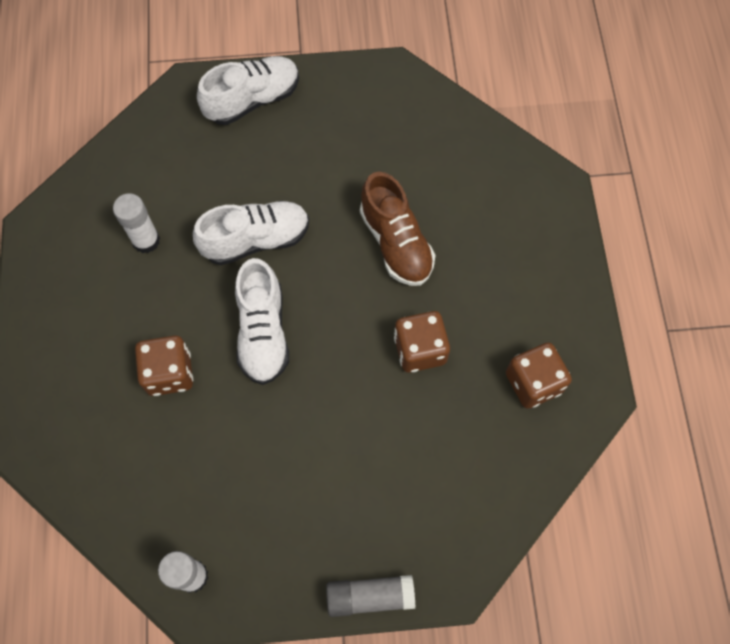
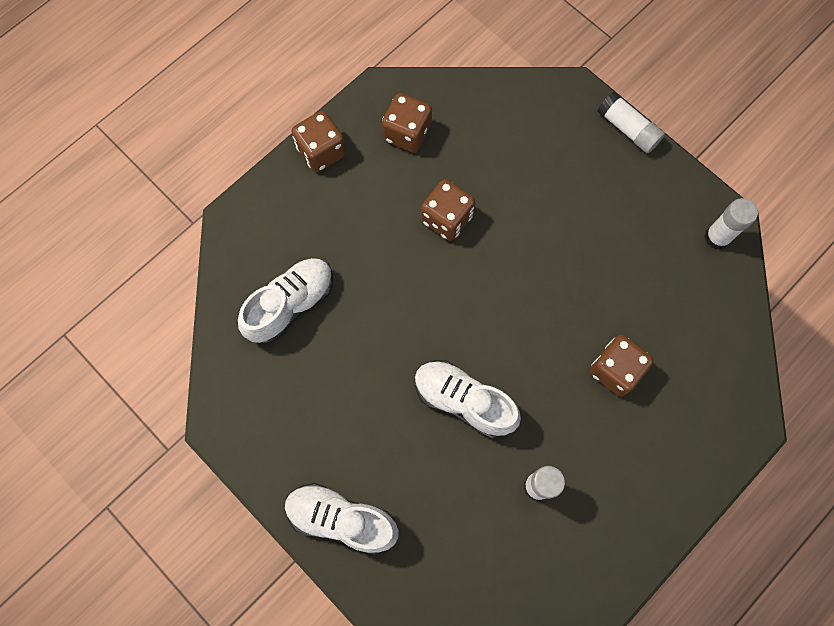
camera: 130 degrees left, 5 degrees up
white shoe [235,258,289,385] -> white shoe moved to [238,258,333,344]
grey glue stick [326,575,415,617] -> white glue stick [597,92,665,153]
brown shoe [360,172,435,286] -> none
none -> brown dice [292,111,346,172]

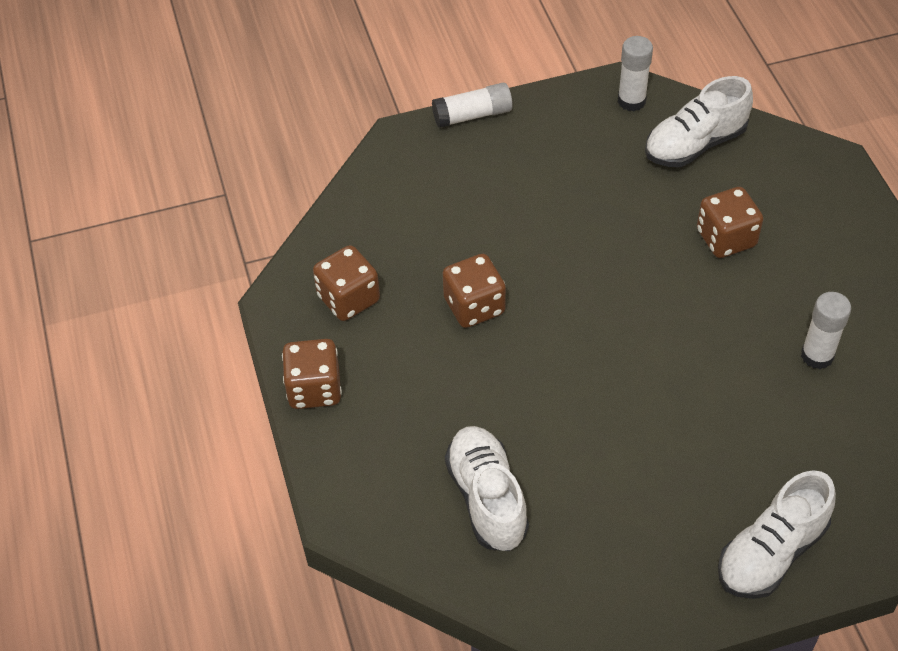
camera: 60 degrees left, 20 degrees down
white shoe [415,360,521,439] -> white shoe moved to [645,76,753,167]

